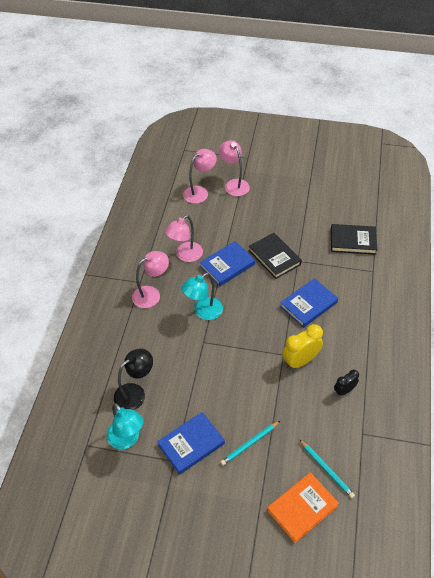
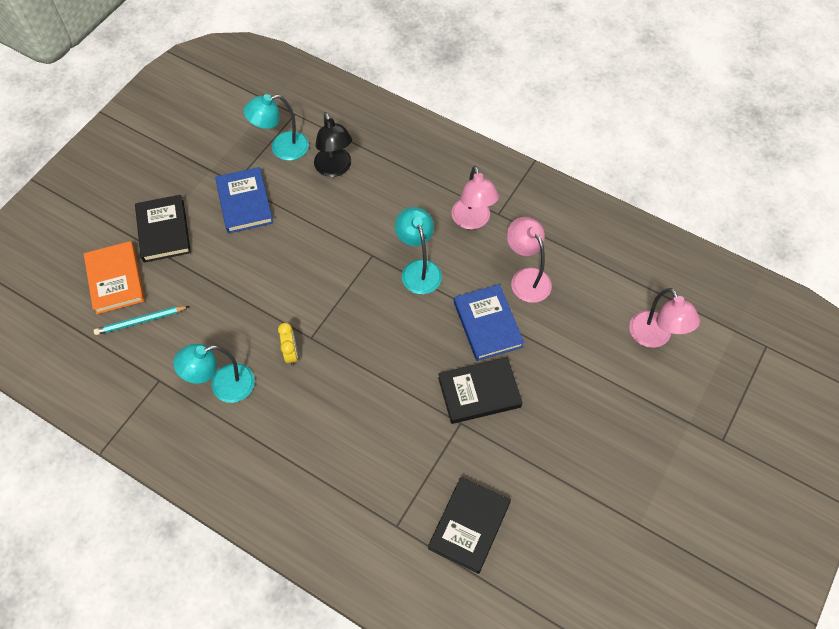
camera: 110 degrees right, 10 degrees up
pink lamp [218,140,250,196] -> none
turquoise pencil [220,421,280,466] -> none
blue book [280,278,338,328] -> none
yellow clock [282,324,323,369] -> yellow clock [278,323,298,366], size x0.60
black clock [334,370,359,396] -> turquoise lamp [173,344,255,403]
none -> black book [135,195,191,263]

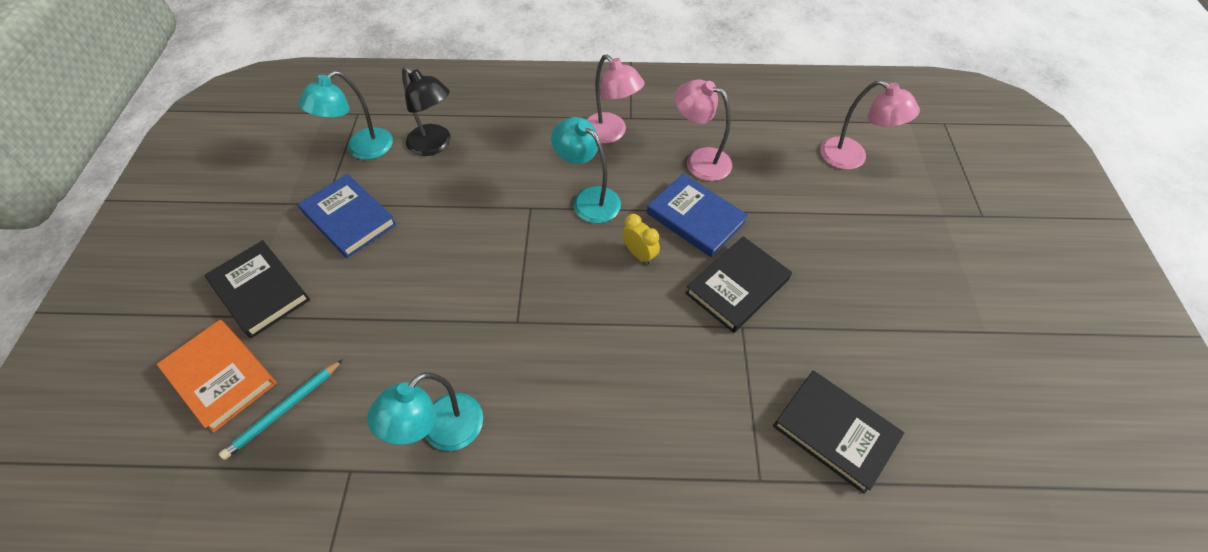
camera: 30 degrees left, 5 degrees down
yellow clock [278,323,298,366] -> yellow clock moved to [622,214,660,265]
black book [428,477,511,574] -> black book turned 45 degrees counterclockwise [773,371,904,494]

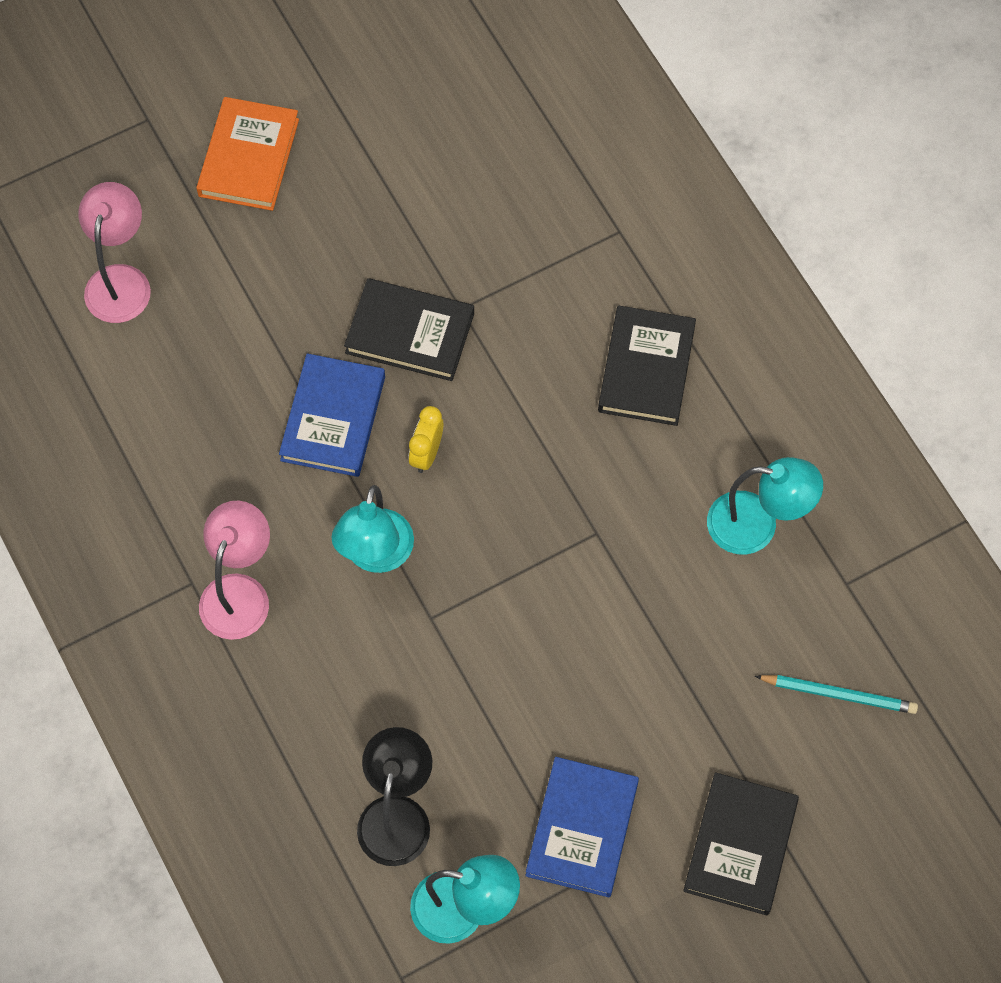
camera: 120 degrees left, 10 degrees up
orange book [157,320,277,433] -> orange book moved to [196,97,299,211]
pink lamp [674,79,732,181] -> none
black book [773,371,904,494] -> black book moved to [598,306,696,426]

